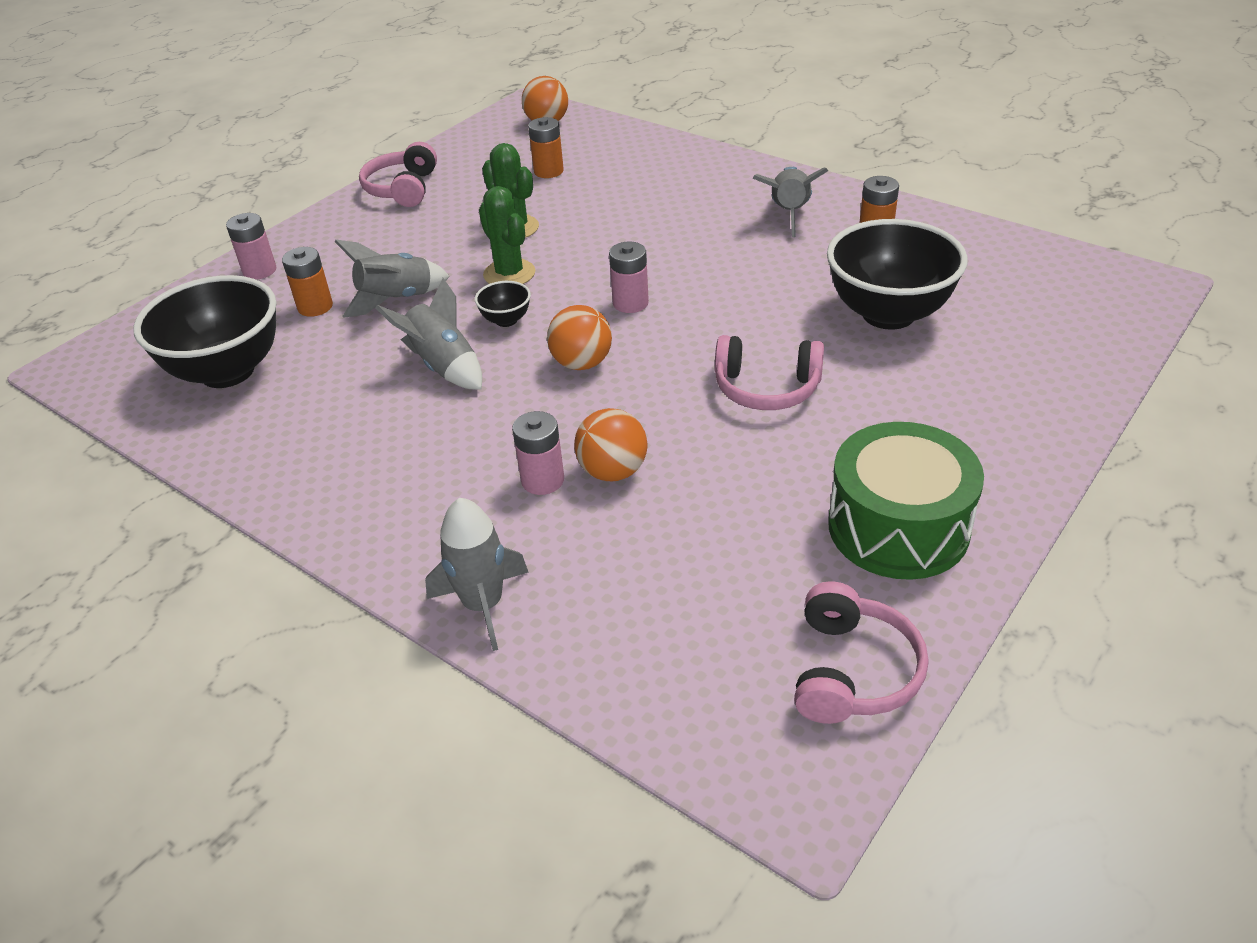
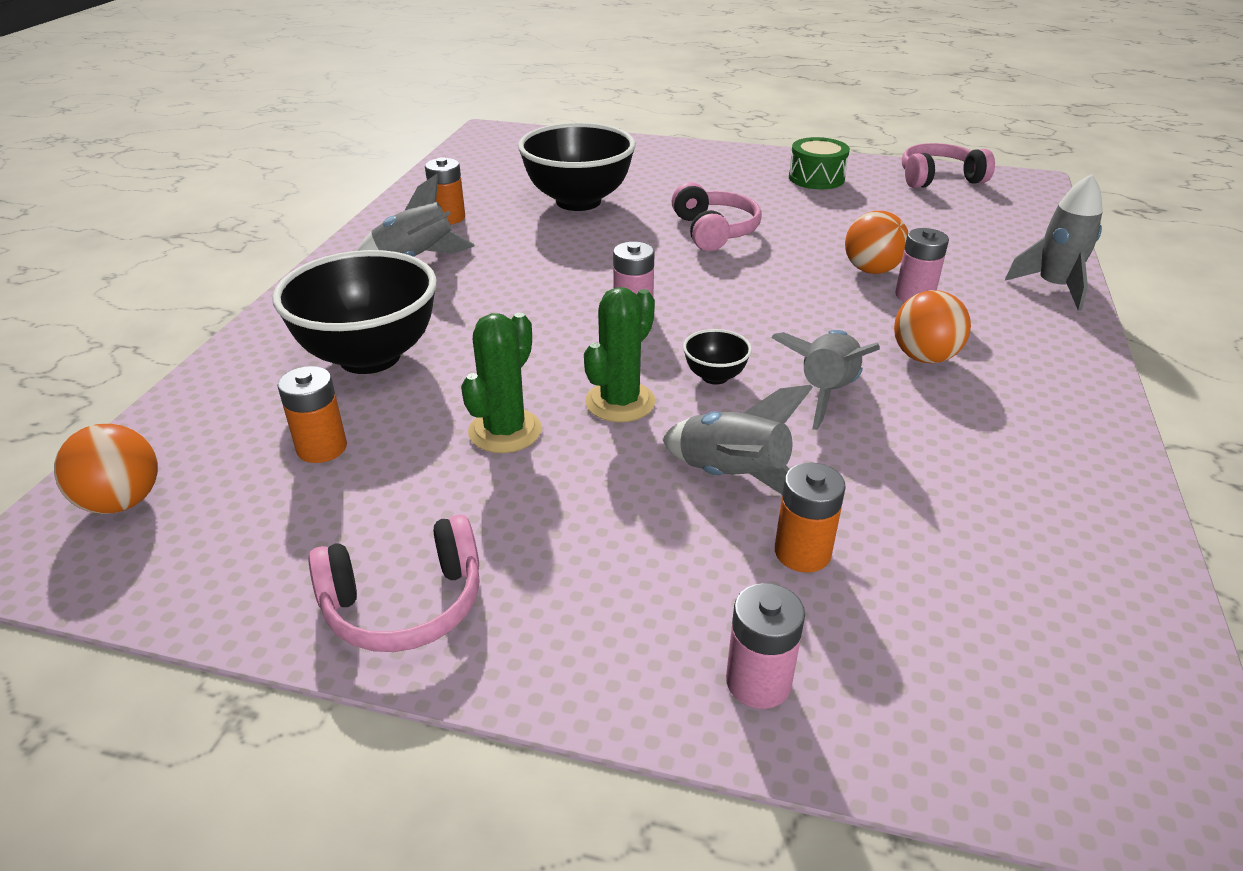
camera: 115 degrees left, 5 degrees down
black bowl [134,275,276,388] -> black bowl moved to [272,250,437,374]
orange ball [547,305,612,370] -> orange ball moved to [894,290,971,363]
green drum [828,422,984,580] -> green drum [789,137,850,189], size x0.61

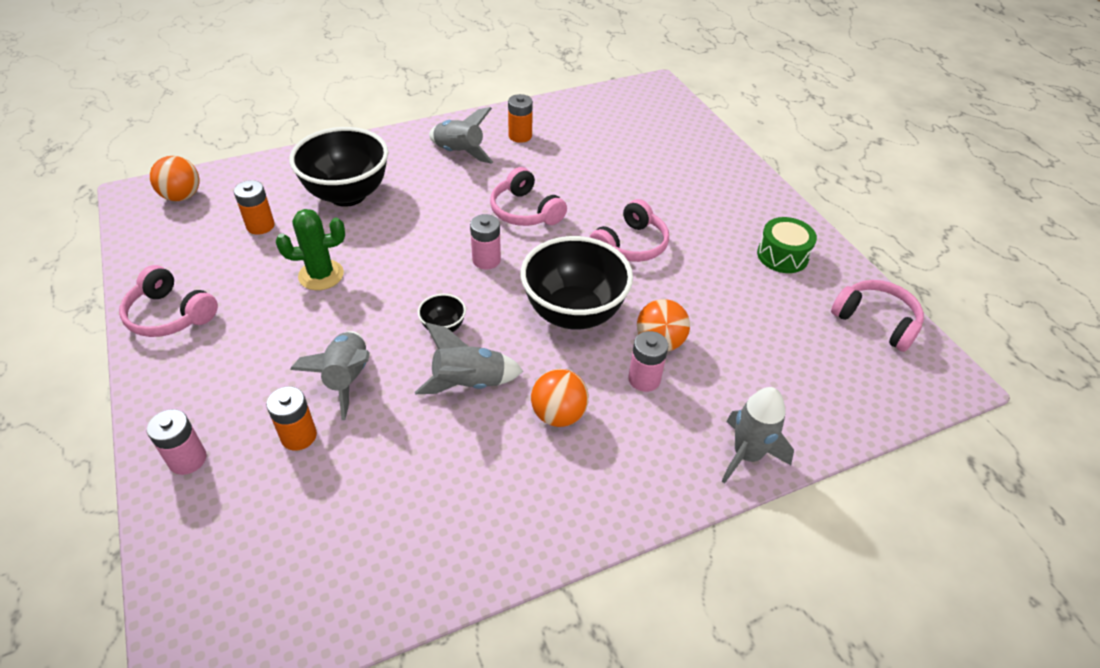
camera: 50 degrees right, 10 degrees up
black bowl [518,123,636,211] -> black bowl moved to [521,236,633,330]
green cactus [584,287,656,422] -> none
none -> pink headphones [490,167,567,226]

